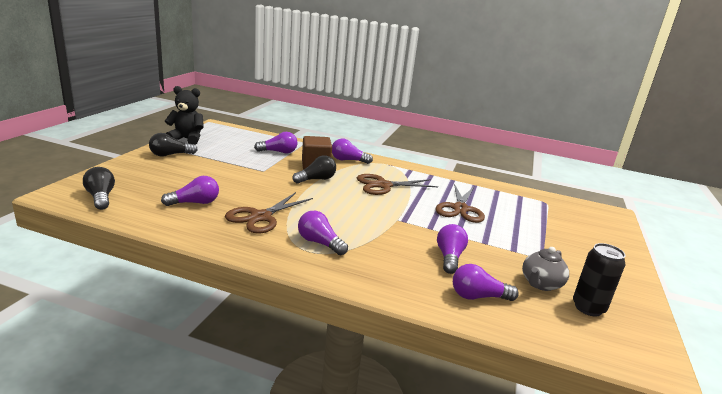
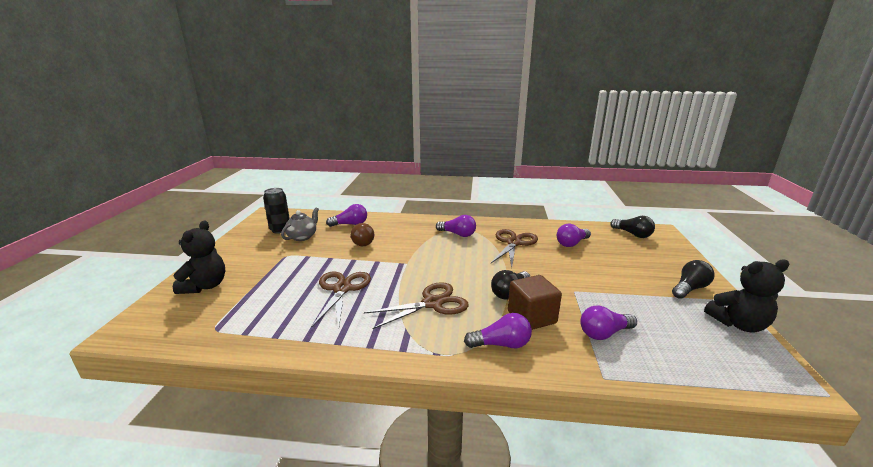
camera: 170 degrees right, 0 degrees up
purple light bulb [437,224,468,274] -> brown light bulb [351,223,374,246]
none -> black teddy bear [173,220,225,294]

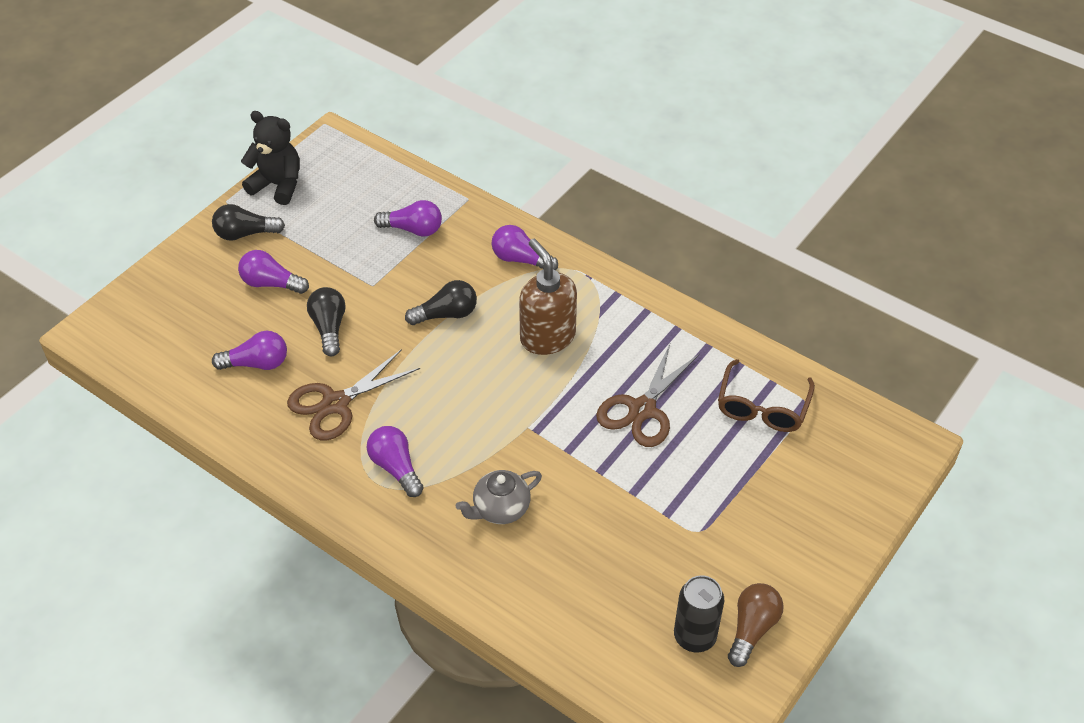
camera: 150 degrees left, 25 degrees up
black teddy bear [173,220,225,294] -> none
grey teapot [281,207,319,241] -> grey teapot moved to [455,470,542,524]
purple light bulb [326,204,367,227] -> purple light bulb moved to [238,250,309,294]
brown light bulb [351,223,374,246] -> brown light bulb moved to [728,583,784,667]
brown scissors [364,282,469,329] -> brown soap dispenser [519,239,577,355]
brown cube [508,275,562,330] -> none
black light bulb [610,216,655,238] -> black light bulb moved to [307,287,346,356]
none -> brown glasses [718,359,815,432]

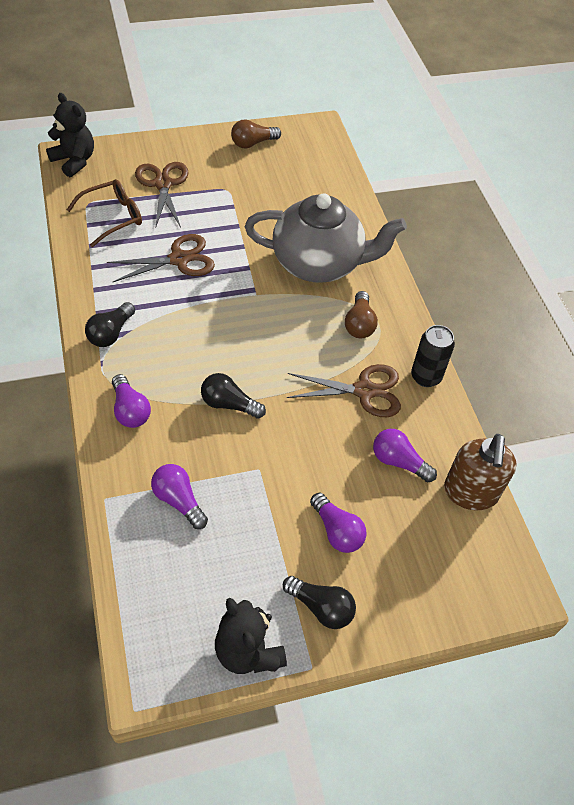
camera: 145 degrees left, 5 degrees up
black light bulb [307,287,346,356] -> black light bulb moved to [85,302,135,347]
purple light bulb [367,426,424,497] -> brown light bulb [345,291,378,338]
grey teapot [455,470,542,524] -> grey teapot [245,193,407,283], size x2.20
brown soap dispenser [519,239,577,355] -> brown soap dispenser moved to [444,434,517,510]
black can [674,575,724,652] -> black can moved to [411,325,455,387]
none -> black teddy bear [46,93,94,177]
none -> brown scissors [135,162,188,227]

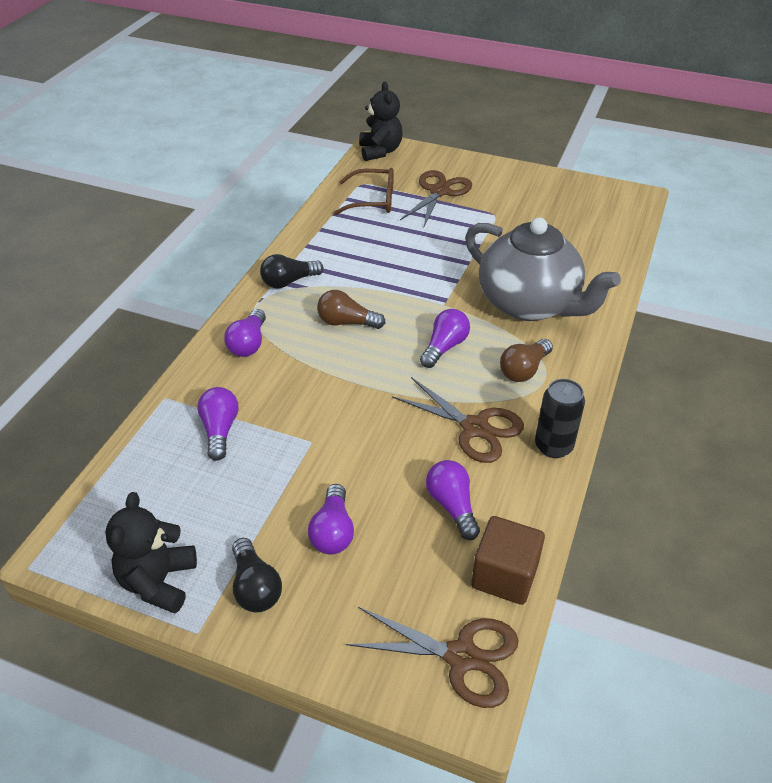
camera: 40 degrees right, 10 degrees down
brown scissors [107,234,215,282] -> brown scissors moved to [346,607,519,708]
black light bulb [201,373,266,419] -> none
brown light bulb [231,120,281,148] -> brown light bulb moved to [317,290,385,329]
brown soap dispenser [444,434,517,510] -> brown cube [471,516,545,605]
none -> purple light bulb [420,309,470,368]

